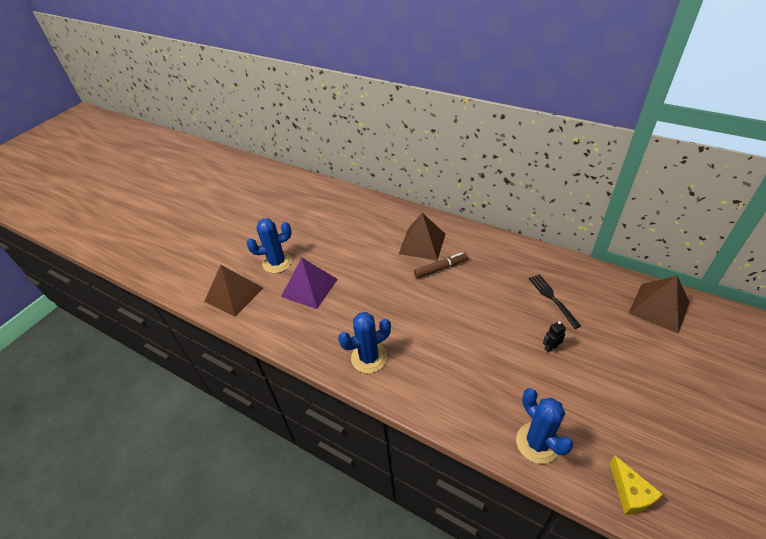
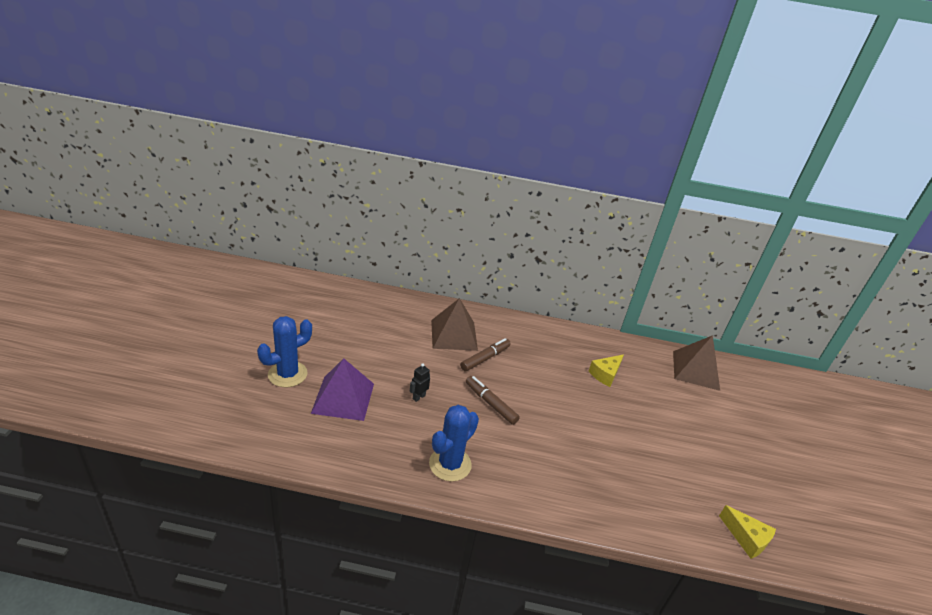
camera: 30 degrees left, 10 degrees down
brown pyramid [204,265,263,317] -> none
blue cactus [516,388,573,464] -> none
black fork [529,274,581,329] -> yellow cheese [588,354,624,387]
black robot [543,321,566,352] -> black robot moved to [410,363,430,402]
none -> brown marker [466,376,520,425]

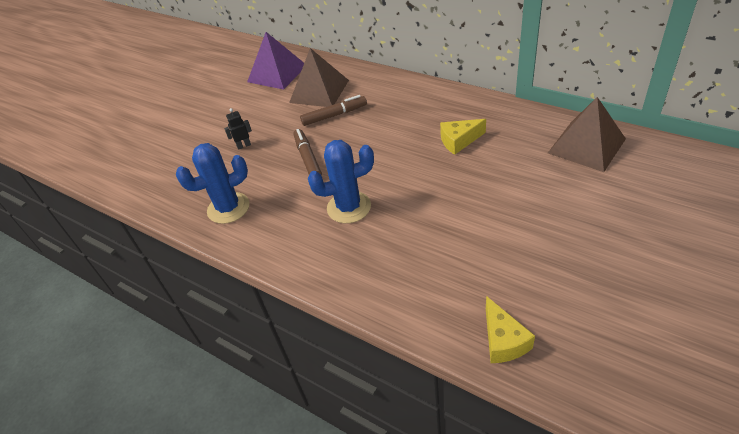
camera: 35 degrees right, 10 degrees up
blue cactus [257,316,312,387] -> blue cactus moved to [308,140,374,223]
purple pyramid [311,358,374,421] -> purple pyramid moved to [247,32,304,90]

